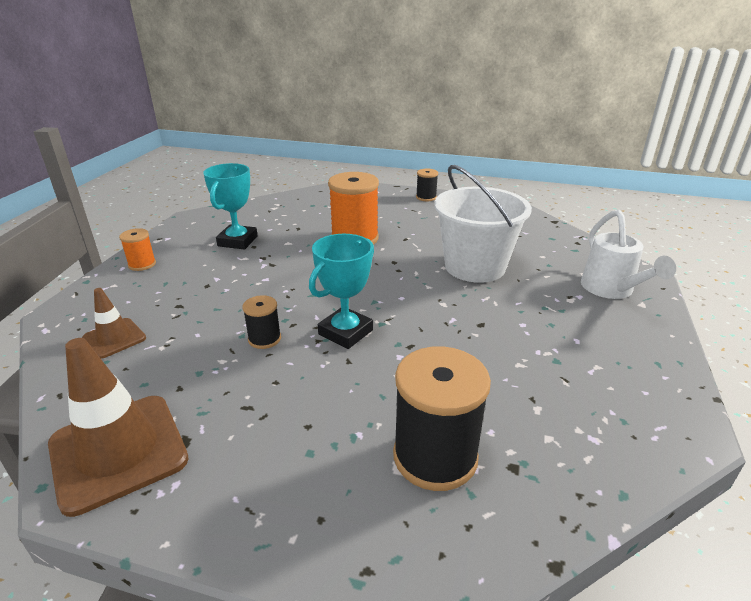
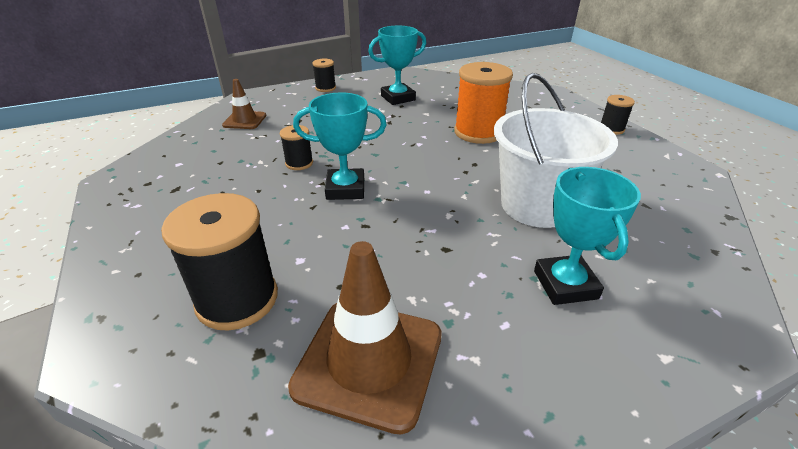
camera: 50 degrees right, 5 degrees up
brown traffic cone [48,338,189,517] -> brown traffic cone moved to [288,241,442,435]
orange spool [119,228,156,271] -> black spool [312,59,336,92]
white watering can [581,210,676,299] -> none
none -> turquoise trophy [534,167,641,305]

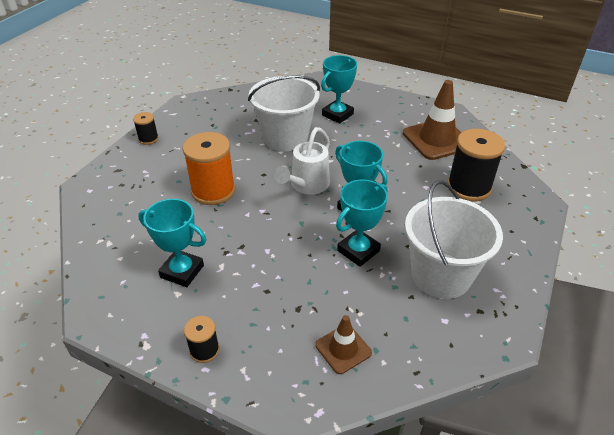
camera: 130 degrees left, 5 degrees up
black spool [280,125,313,170] -> turquoise trophy [336,180,388,267]
none -> white watering can [274,127,330,195]
none -> white bucket [405,180,503,299]

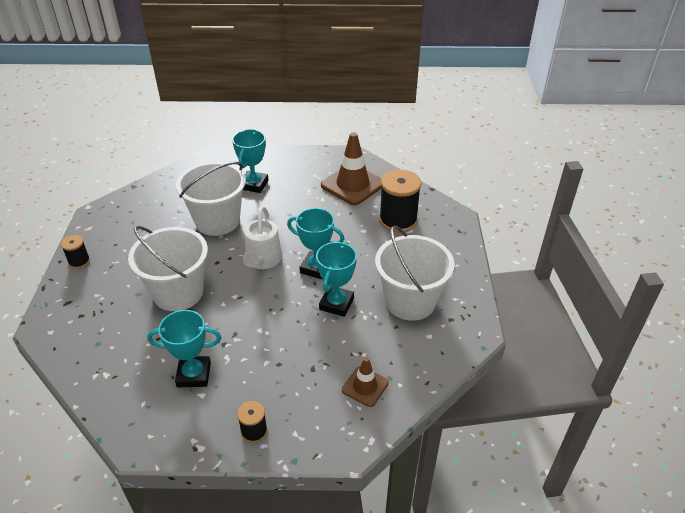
camera: 25 degrees left, 0 degrees up
orange spool [182,132,235,205] -> white bucket [128,226,208,311]

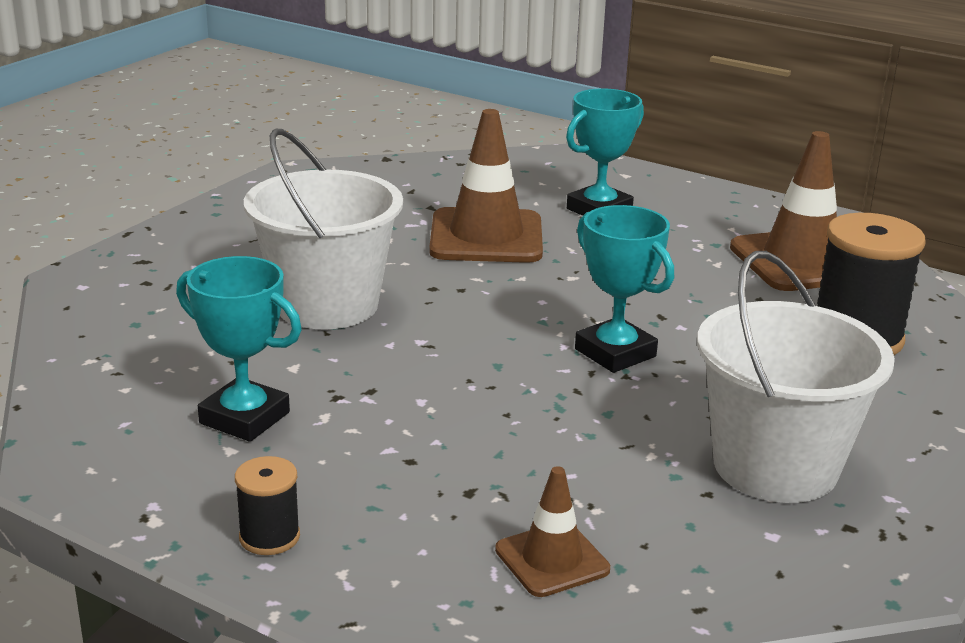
camera: 30 degrees right, 15 degrees down
black spool [61,235,90,269] -> none
white bucket [176,162,246,236] -> brown traffic cone [429,109,543,263]
white watering can [243,206,282,269] -> none
turquoise trophy [316,242,357,317] -> none

